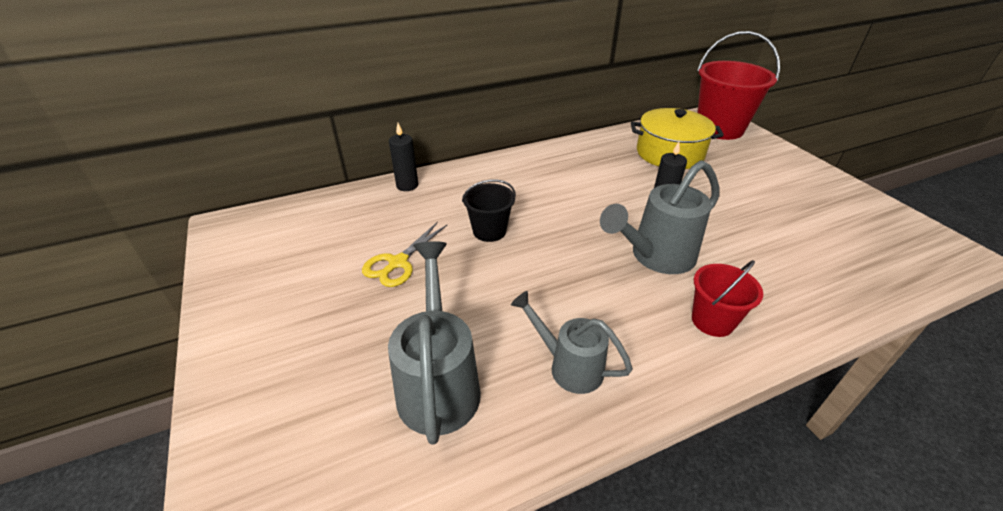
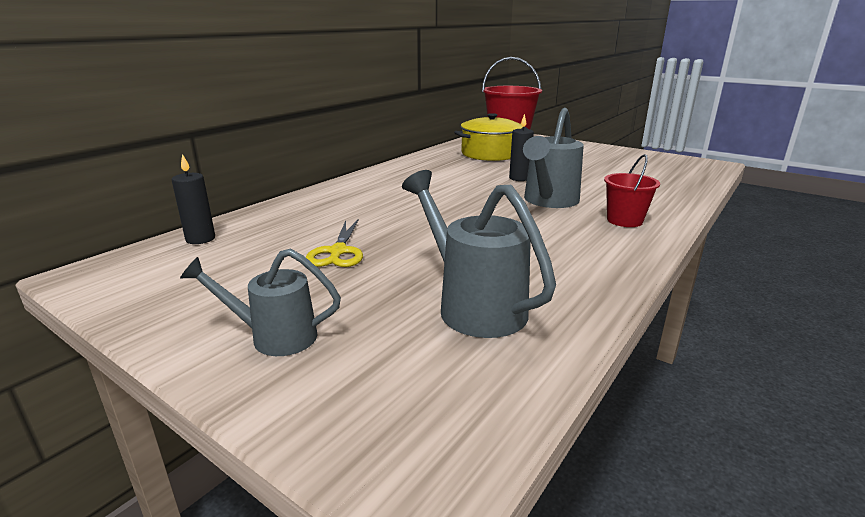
camera: 30 degrees left, 15 degrees down
black candle [389,123,418,191] -> black candle moved to [172,154,215,244]
black bucket [462,179,516,242] -> none
grey watering can [511,291,633,394] -> grey watering can moved to [180,248,341,356]

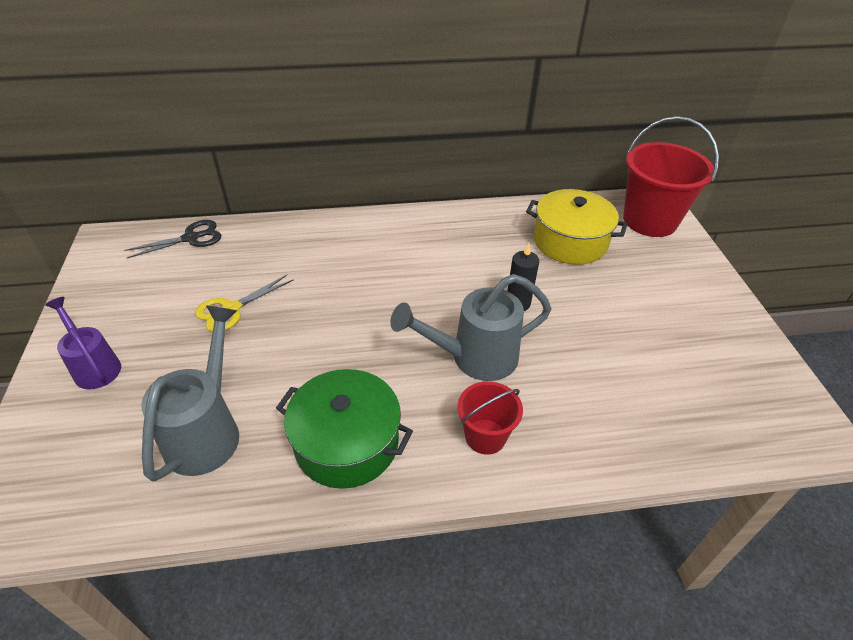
camera: 45 degrees right, 20 degrees up
black candle [172,154,215,244] -> black scissors [124,220,221,258]
grey watering can [180,248,341,356] -> purple watering can [45,297,121,390]
none -> green pot [276,369,413,489]

